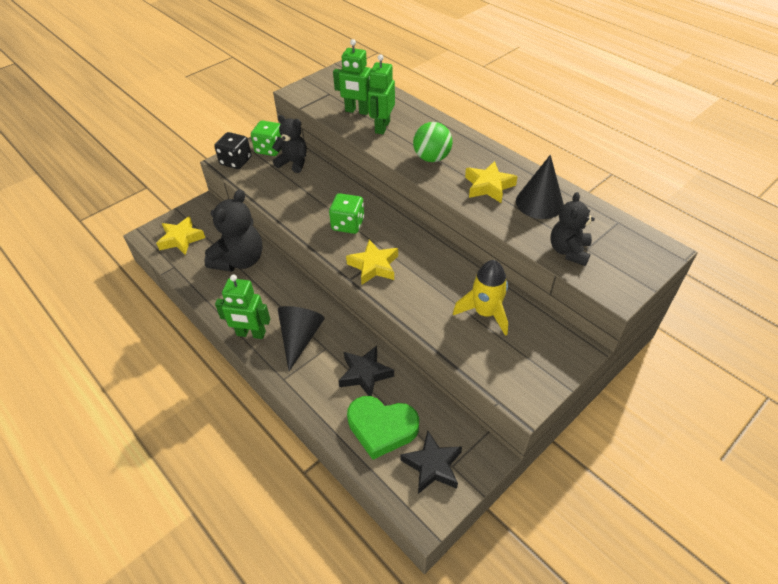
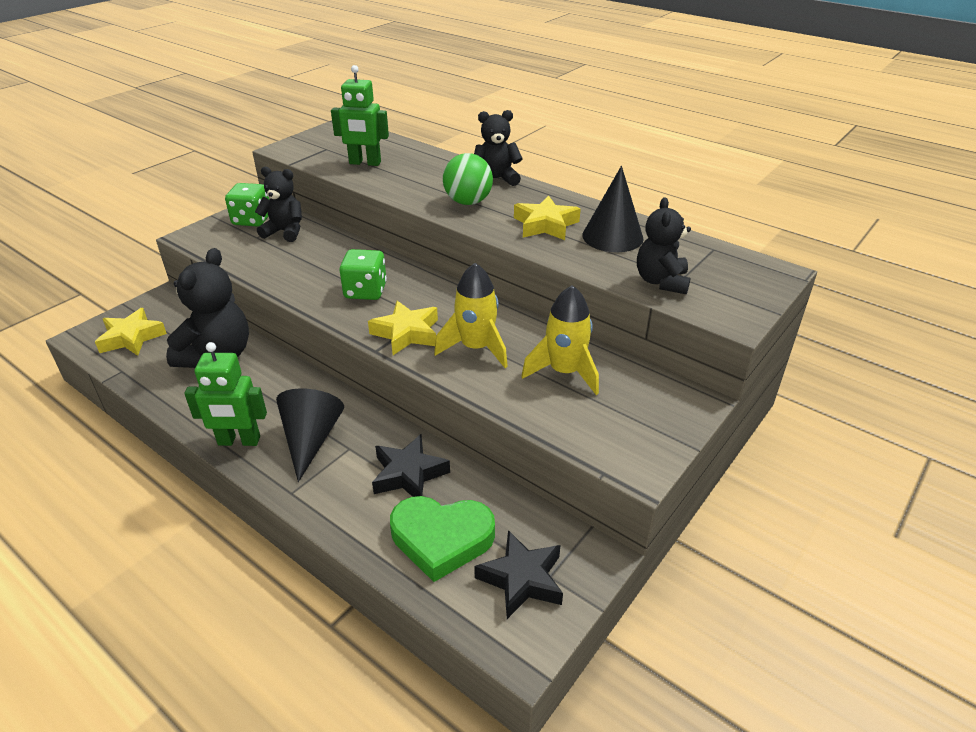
camera: 10 degrees left, 10 degrees down
black dice [214,132,251,169] -> none
green robot [368,54,395,134] -> none
none -> yellow rocket [434,263,508,368]
none -> black teddy bear [474,110,523,186]

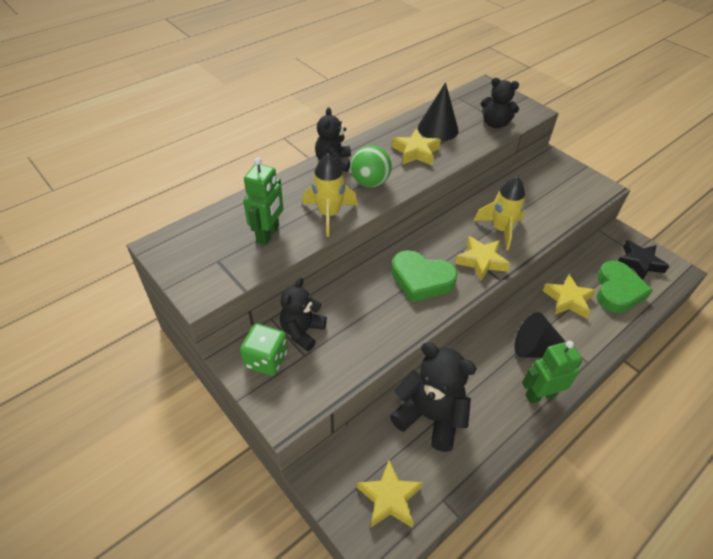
camera: 80 degrees left, 10 degrees up
green robot [184,342,267,446] -> green robot turned 120 degrees counterclockwise [522,341,582,404]
green dice [339,249,387,300] -> green heart [391,250,457,302]
black star [372,434,450,497] -> yellow star [543,274,596,319]
yellow rocket [521,285,599,395] -> yellow rocket moved to [303,154,357,237]

